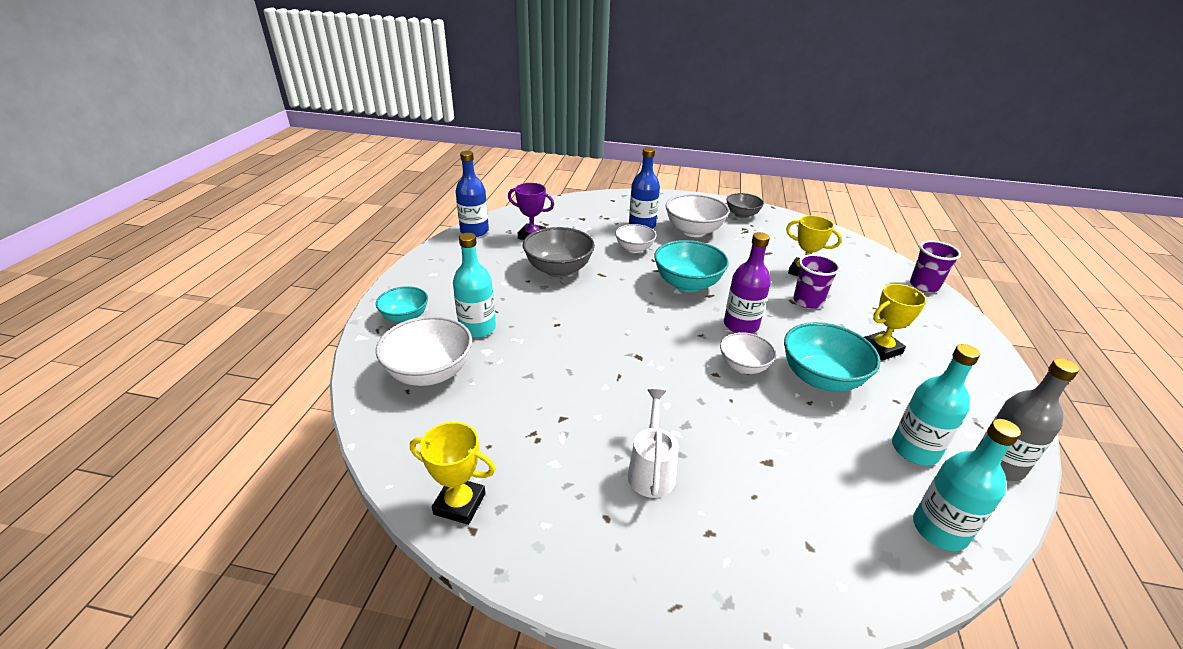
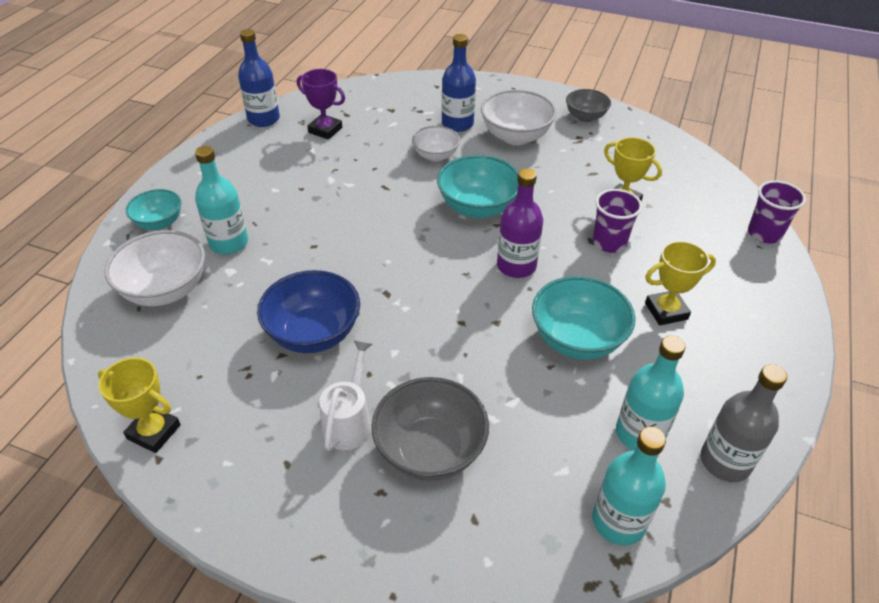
camera: 10 degrees right, 10 degrees up
grey bowl [523,227,595,277] -> grey bowl moved to [372,377,489,481]
white bowl [720,332,776,374] -> none
none -> blue bowl [257,270,360,353]

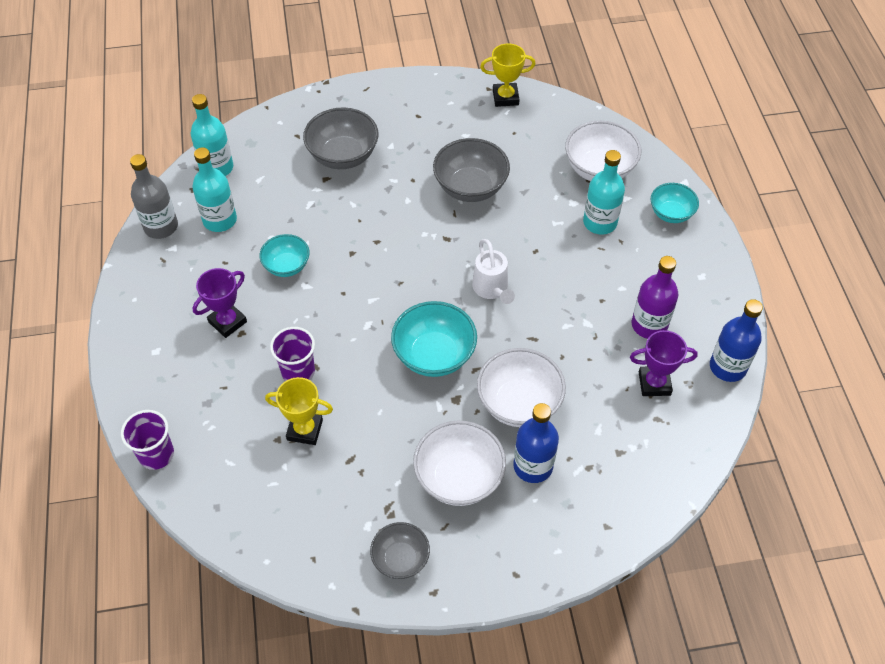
camera: 150 degrees right, 10 degrees up
blue bowl [257,270,360,353] -> grey bowl [433,138,510,202]
white watering can [319,340,372,451] -> white watering can moved to [472,239,515,304]
white bowl [412,126,460,162] -> white bowl [477,348,566,427], size x1.61
purple bottle [497,168,543,278] -> purple bottle moved to [632,256,678,339]
turquoise bowl [532,276,635,360] -> turquoise bowl [259,234,310,277], size x0.62
yellow trophy [645,241,716,325] -> purple trophy [192,268,247,338]

